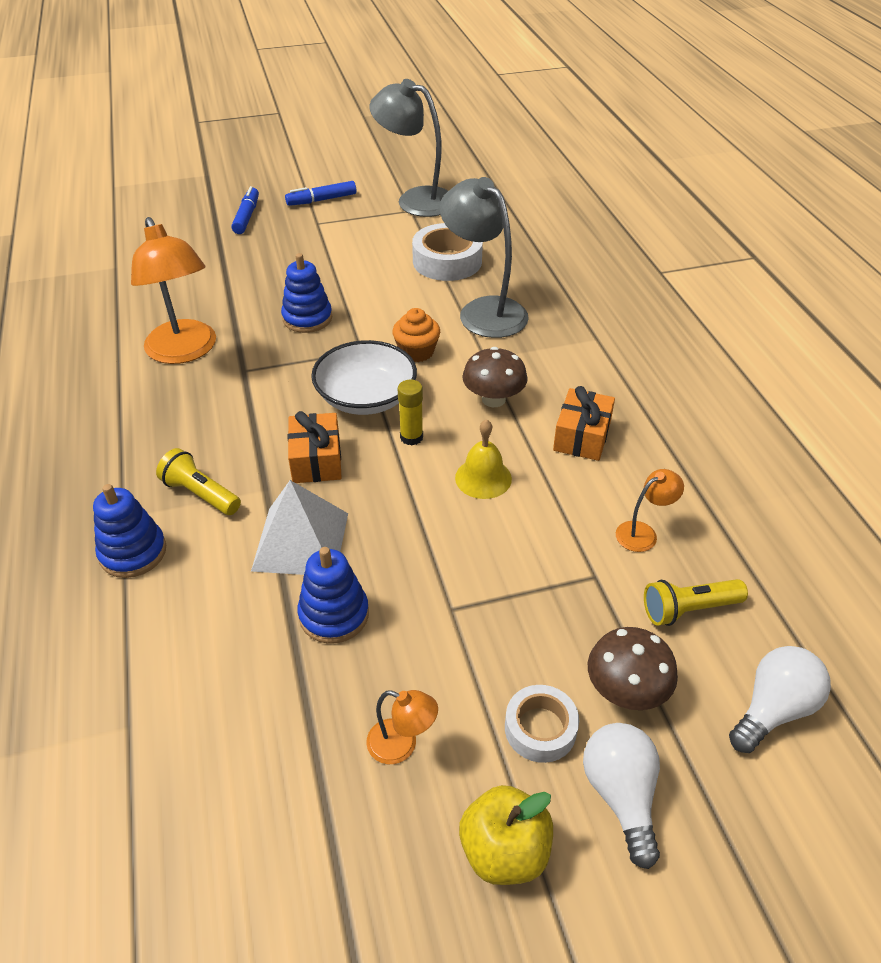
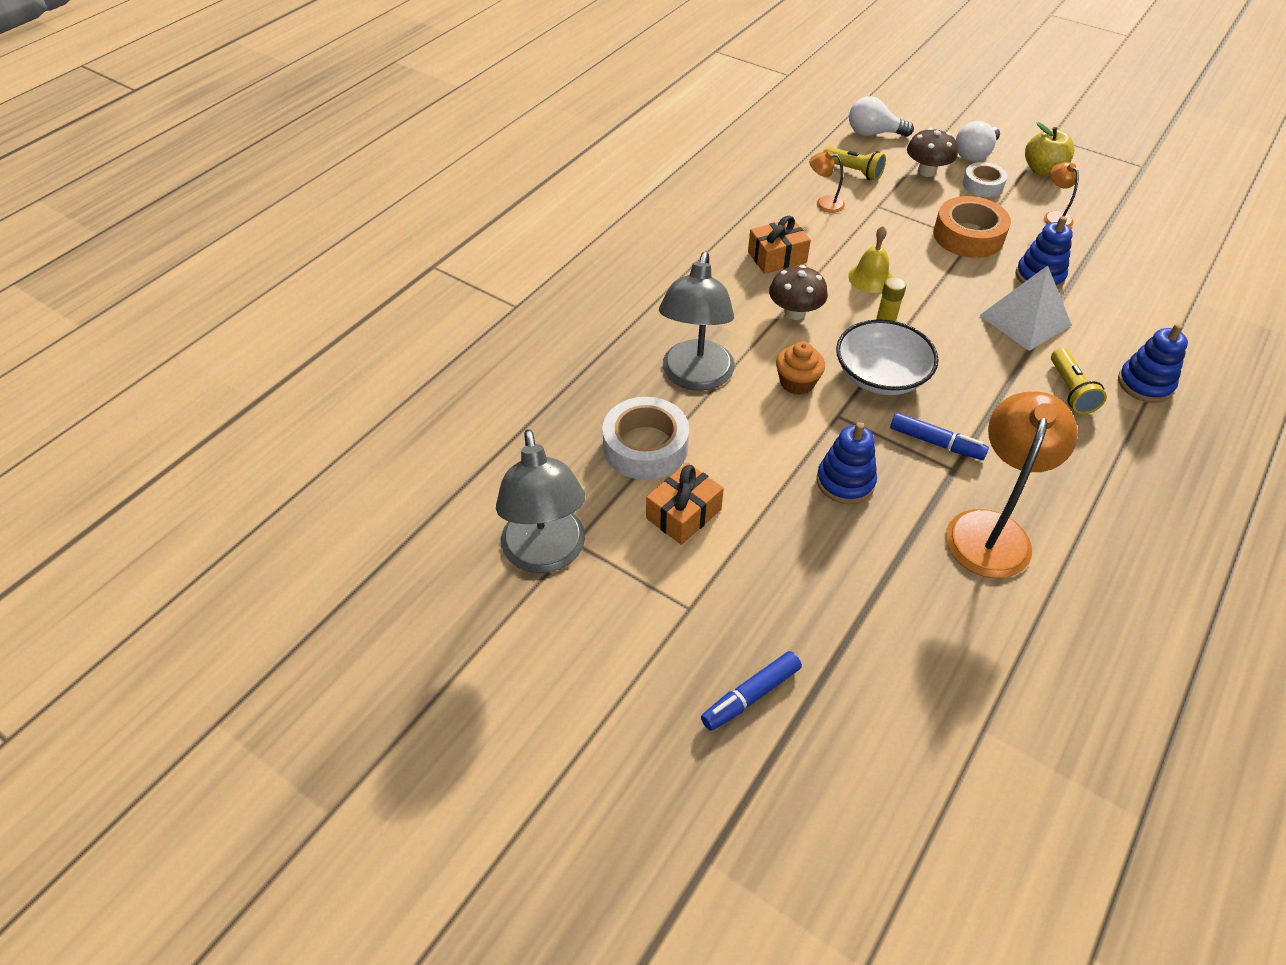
camera: 130 degrees left, 5 degrees up
blue marker [285,181,356,206] -> blue marker moved to [890,413,989,460]
orange gift [288,411,342,483] -> orange gift moved to [646,463,724,545]
none -> orange tape [933,196,1011,258]

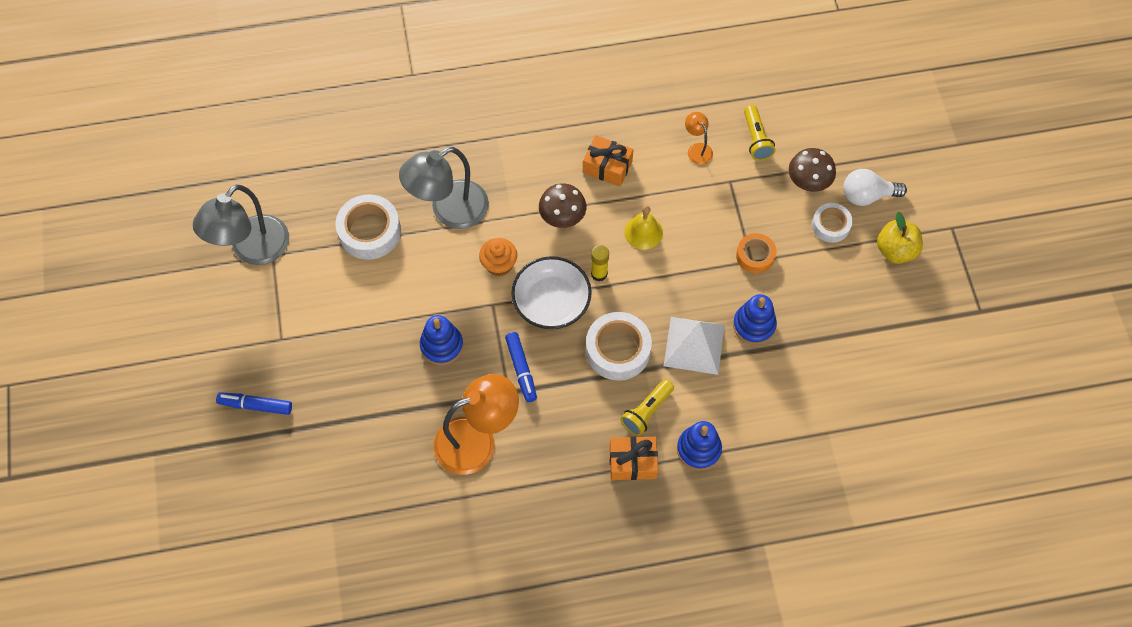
camera: 45 degrees right, 15 degrees up
orange gift [646,463,724,545] -> orange gift moved to [609,436,658,480]
white light bulb [849,96,914,137] -> none
orange tape [933,196,1011,258] -> orange tape [736,233,777,274], size x0.61
orange lamp [1044,162,1079,227] -> none
none -> white tape [586,312,652,380]

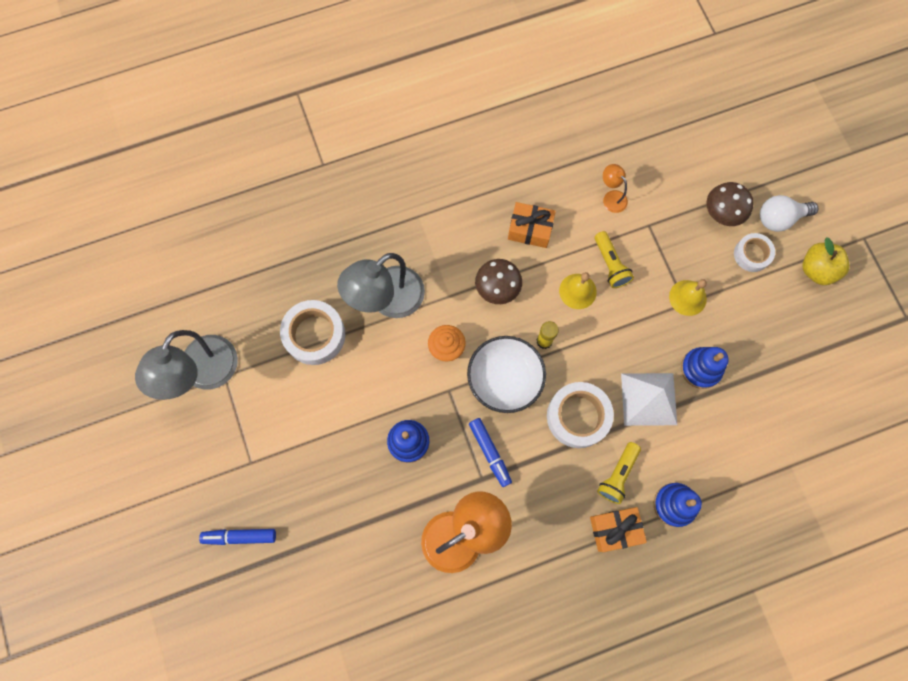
camera: 10 degrees left, 10 degrees up
orange tape [736,233,777,274] -> yellow bell [669,279,707,316]
yellow flashlight [744,105,776,160] -> yellow flashlight moved to [595,231,634,288]

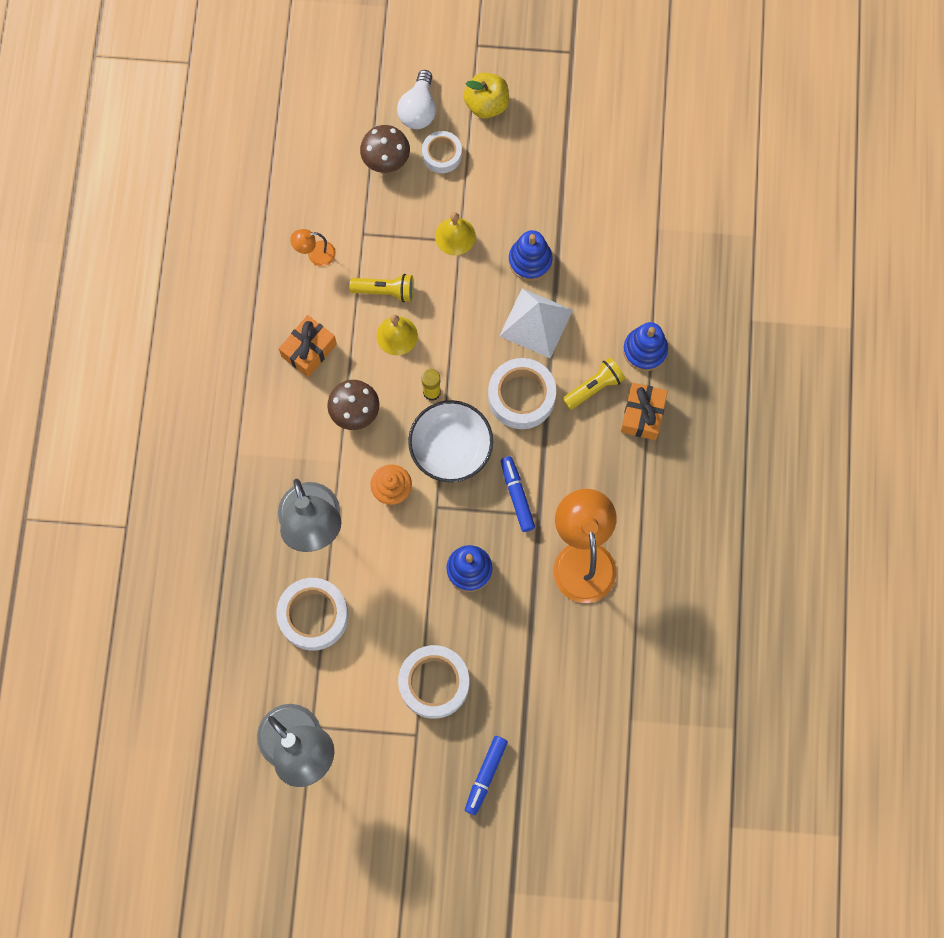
camera: 65 degrees left, 0 degrees up
blue marker [469,418,512,487] -> blue marker turned 105 degrees counterclockwise [501,456,535,532]
yellow flashlight [597,442,641,504] -> yellow flashlight turned 90 degrees counterclockwise [562,358,625,410]
none -> white tape [398,645,469,719]

